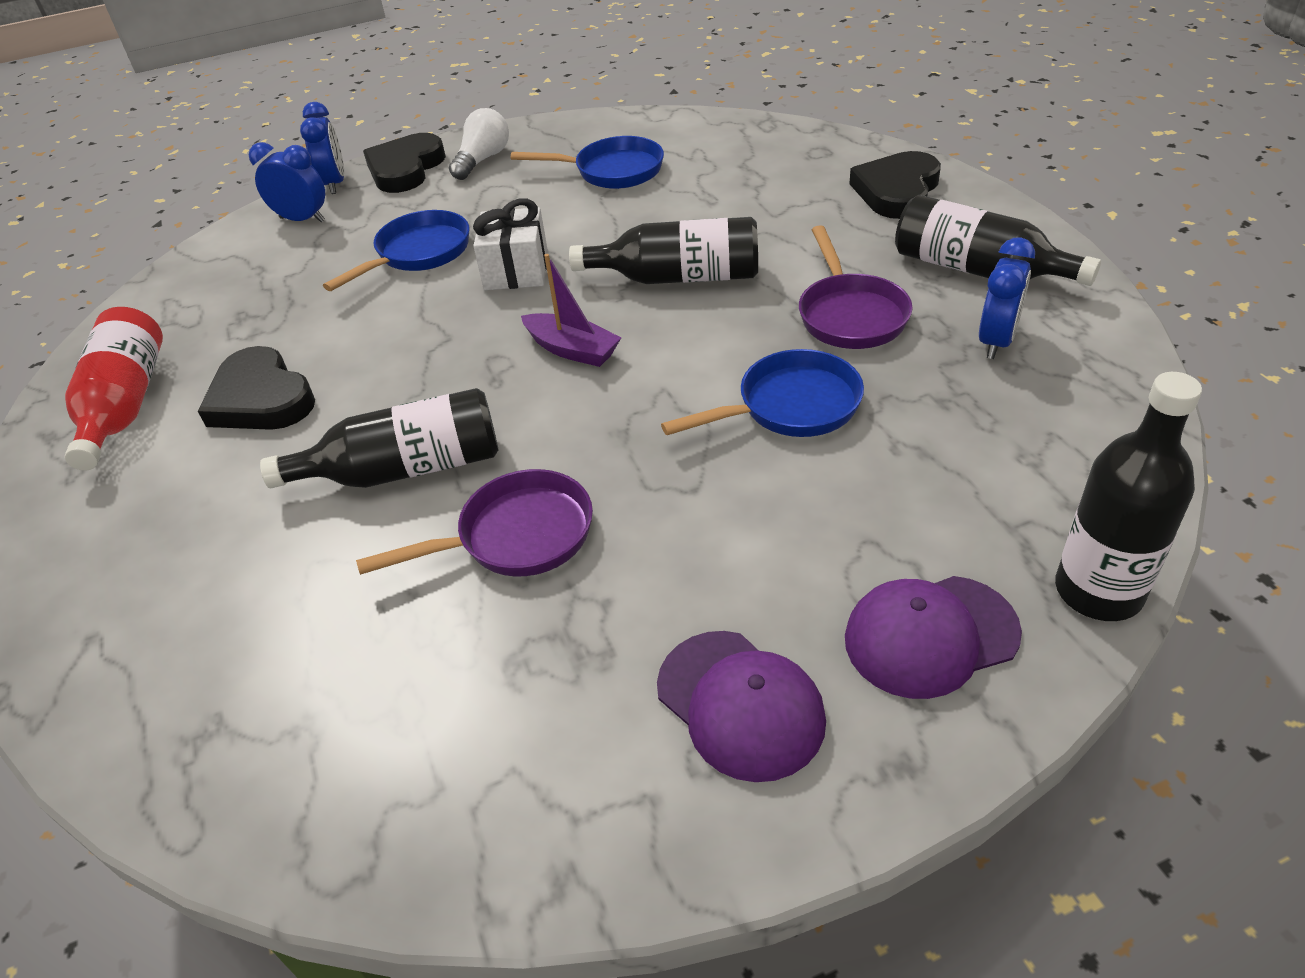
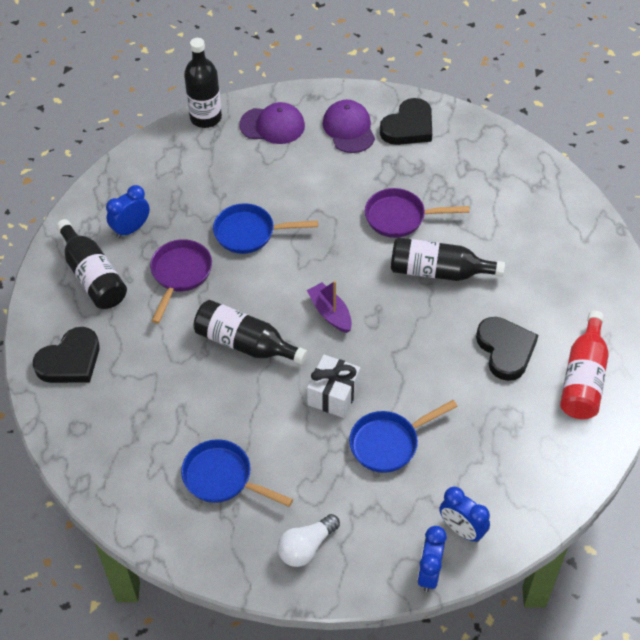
camera: 160 degrees left, 10 degrees up
black heart [363,133,446,193] -> black heart moved to [380,98,432,145]

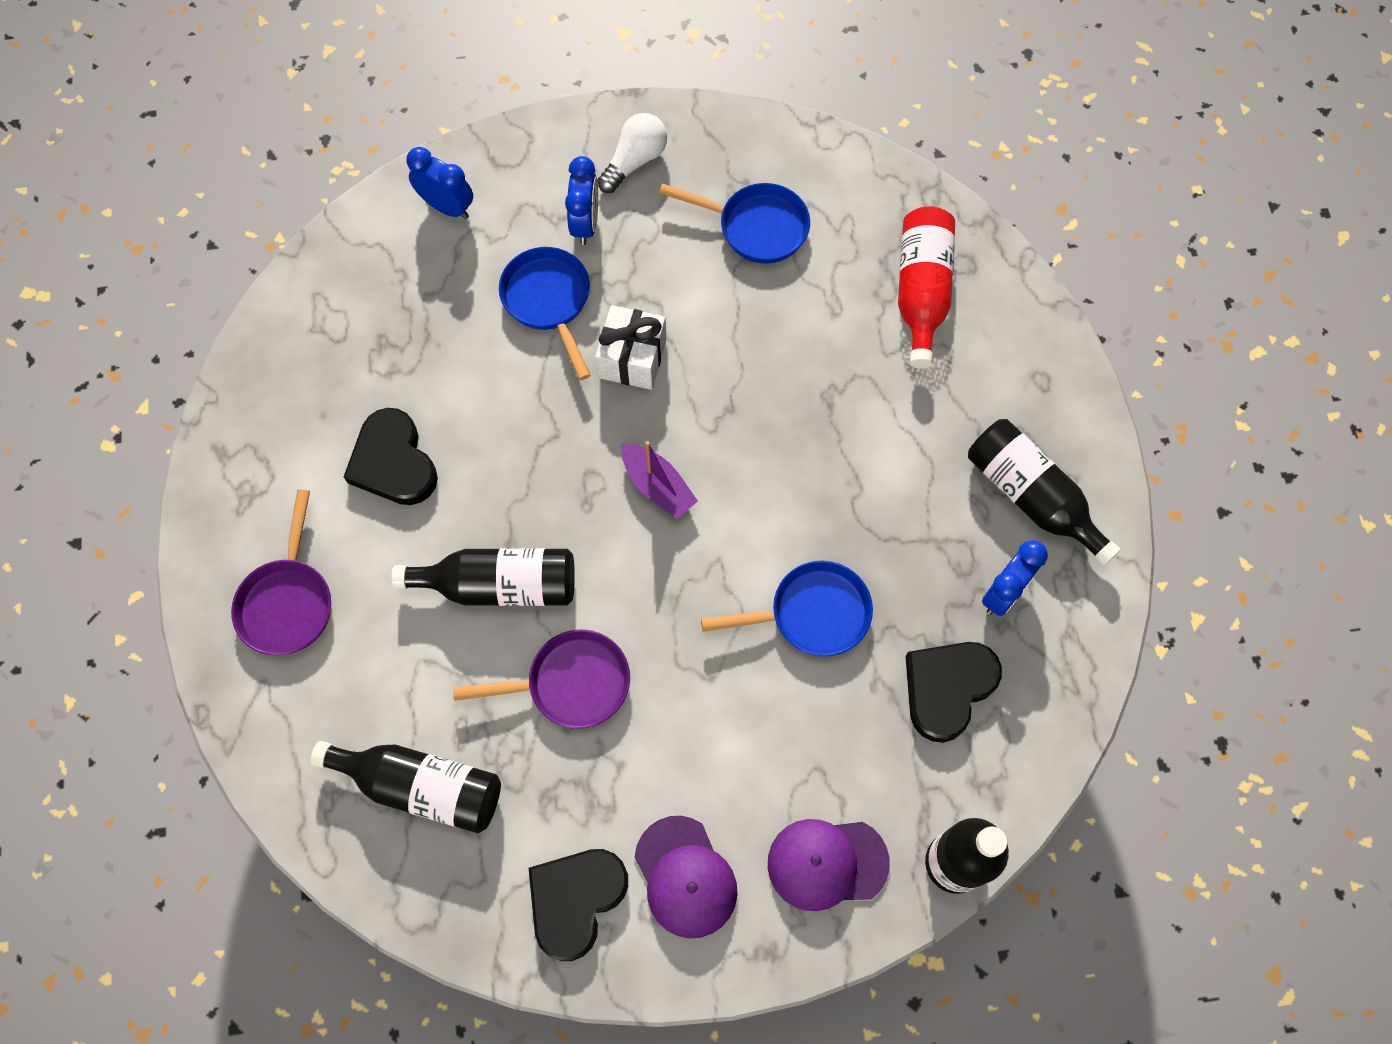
camera: 170 degrees right, 15 degrees up
black heart [33,327,99,383] -> black heart moved to [906,642,1002,743]
purple pan [150,239,212,324] -> purple pan moved to [231,489,331,655]
black bottle [193,300,308,365] -> black bottle moved to [311,741,501,833]
blue pan [349,400,458,473] -> blue pan turned 75 degrees counterclockwise [499,247,591,380]
blue clock [417,526,447,592] -> blue clock moved to [565,156,598,245]
red bottle [560,311,609,419] -> red bottle moved to [898,206,955,369]

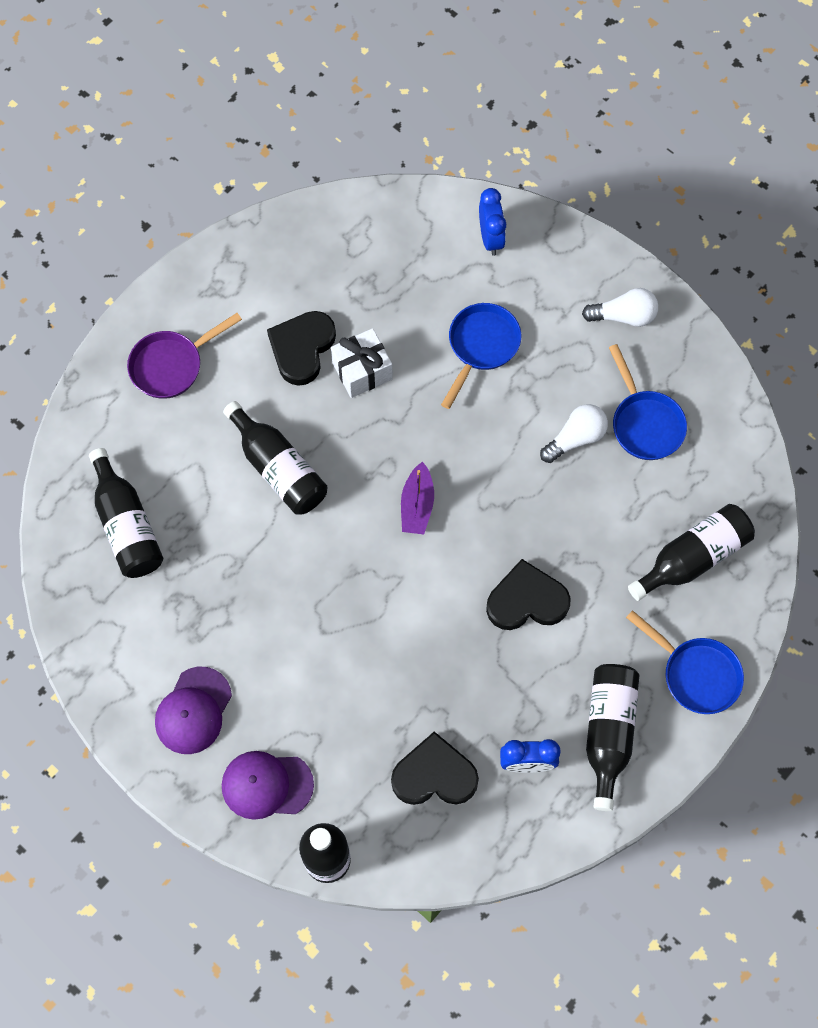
camera: 50 degrees right, 0 degrees up
purple pan [453,629,630,729] -> none
black heart [529,849,628,961] -> black heart moved to [486,559,570,630]
blue clock [565,156,598,245] -> none
white gift [595,305,666,390] -> white gift moved to [331,328,393,398]
blue pan [701,561,873,656] -> blue pan moved to [626,610,744,714]
purple cap [768,819,890,911] -> purple cap turned 45 degrees counterclockwise [222,751,314,820]
red bottle [898,206,955,369] -> black bottle [628,504,755,601]
none -> white light bulb [540,404,608,463]

